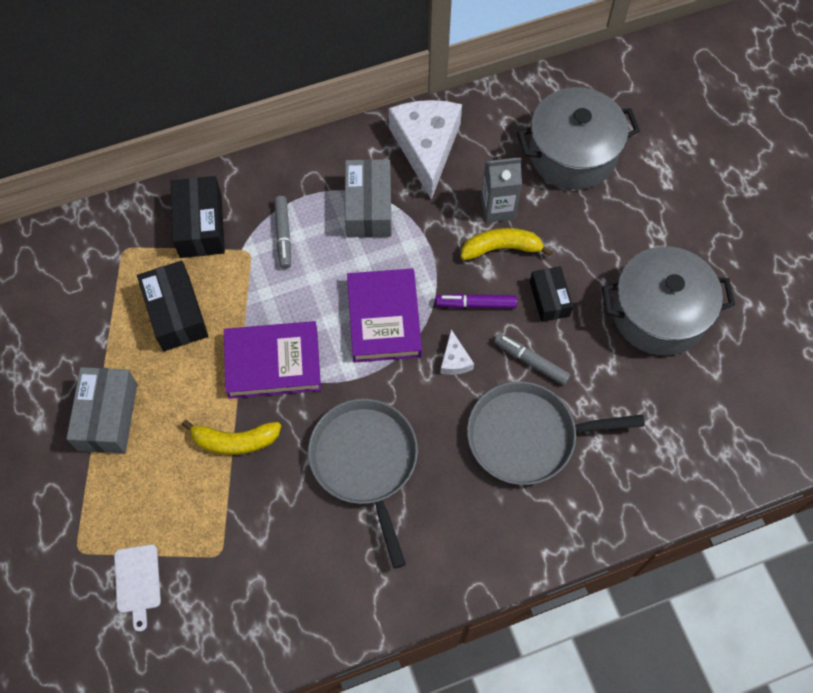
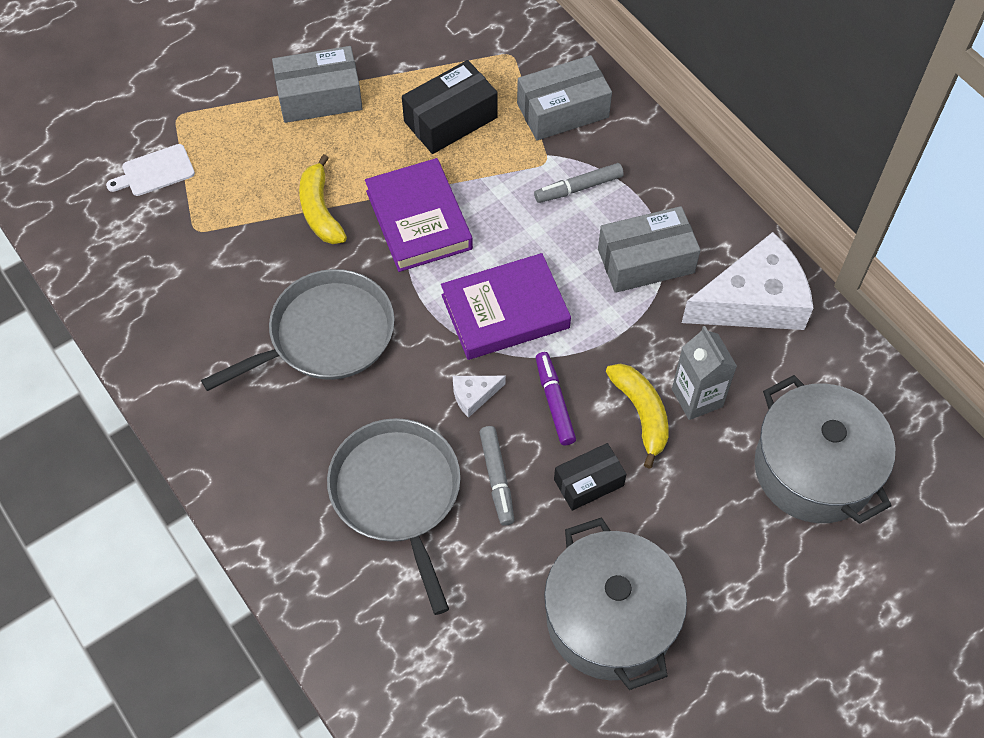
camera: 75 degrees right, 5 degrees down
black box [171,176,225,258] -> grey box [517,55,612,141]
grey marker [494,333,571,385] -> grey marker turned 150 degrees clockwise [479,426,514,526]

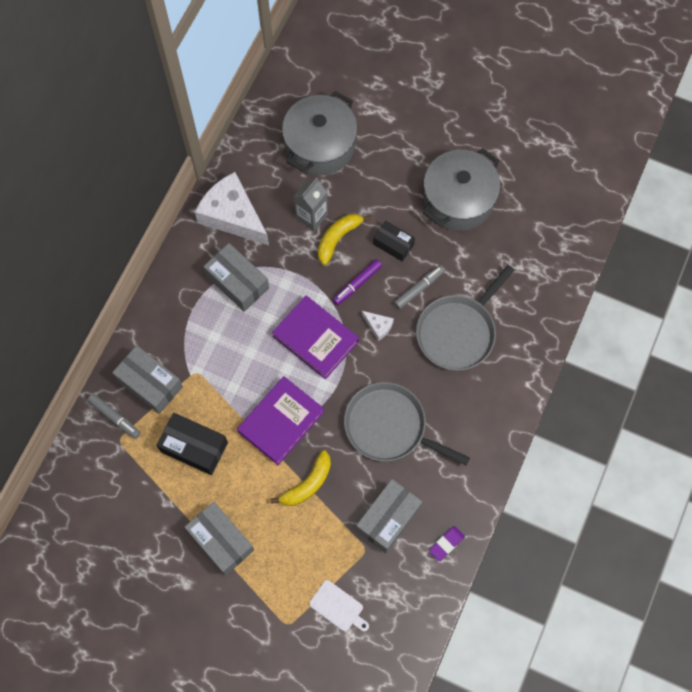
camera: 120 degrees left, 10 degrees up
grey marker [534,163,624,203] -> grey marker moved to [87,394,141,439]
none -> grey box [356,479,422,553]
none -> purple eraser [429,526,465,561]

